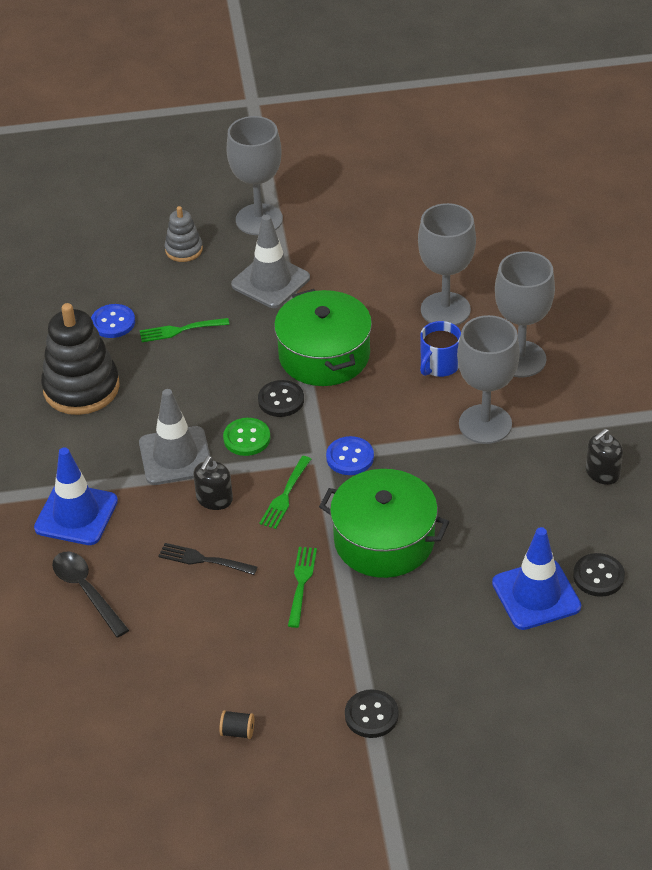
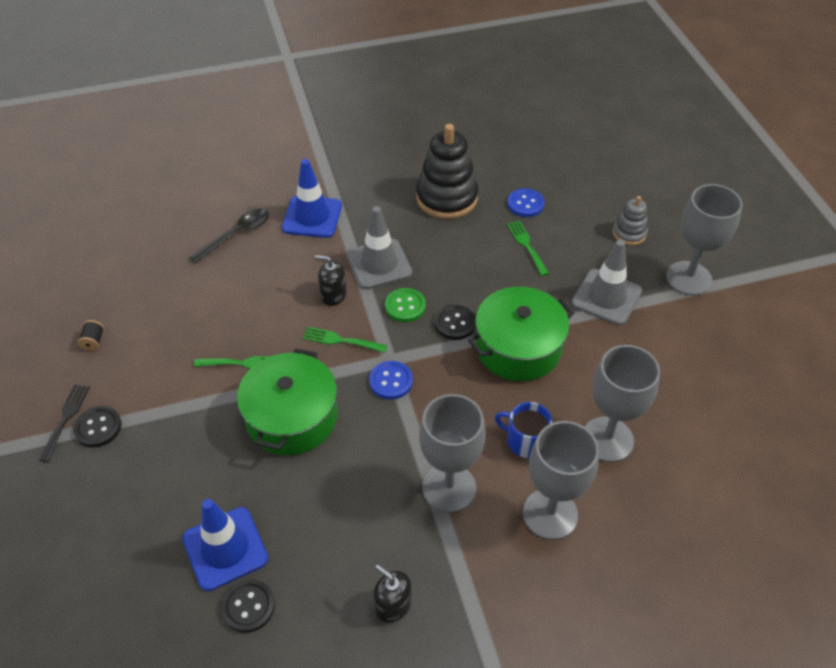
camera: 80 degrees right, 5 degrees up
black fork [158,543,257,575] -> black fork moved to [39,384,90,462]

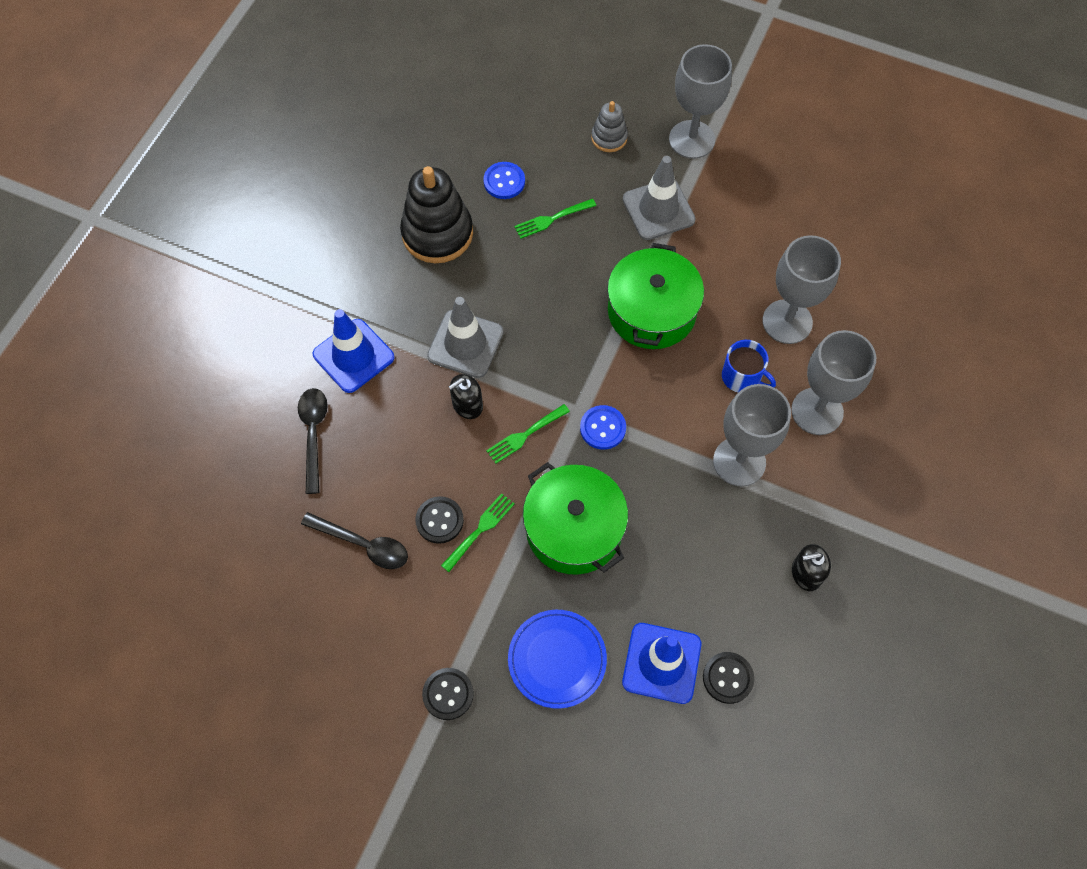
camera: 50 degrees left, 15 degrees up
black fork [39,384,90,462] -> none
black spool [78,320,104,351] -> none
green button [385,288,426,322] -> none
black button [434,305,476,340] -> black button moved to [415,496,464,544]
blue mug [495,402,553,458] -> blue mug turned 120 degrees counterclockwise [722,340,776,392]
green fork [507,220,549,276] -> green fork turned 45 degrees counterclockwise [514,199,596,239]
none -> black spoon [301,512,408,569]
none -> blue plate [508,610,607,709]

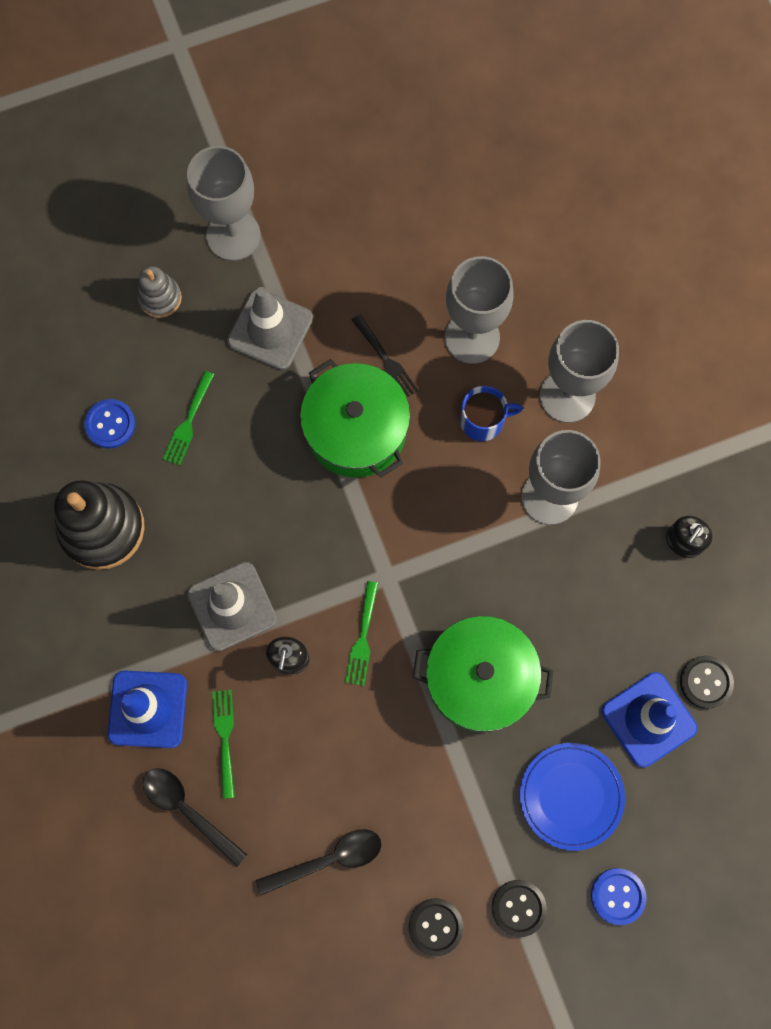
camera: 45 degrees left, 10 degrees up
black button [415,496,464,544] -> black button moved to [409,899,463,956]
green fork [441,493,515,572] -> green fork moved to [212,690,235,799]
blue button [580,405,626,450] -> blue button moved to [591,868,646,925]
none -> black fork [352,314,418,397]

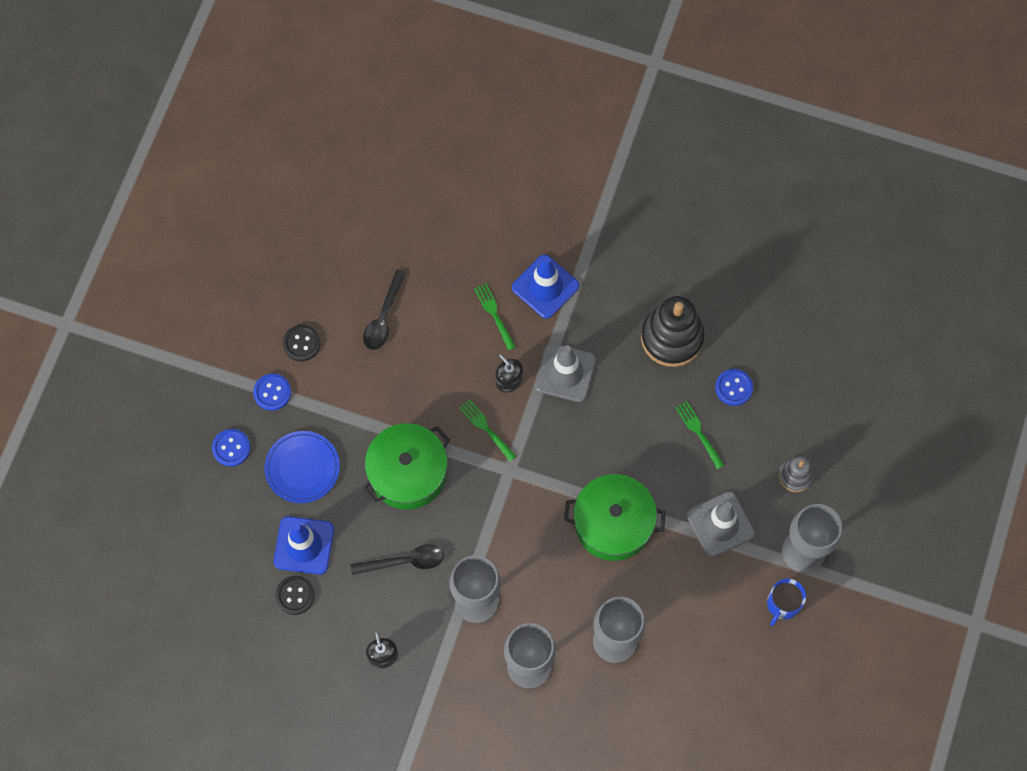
camera: 130 degrees right, 5 degrees down
black spoon [143,768,248,867] -> black spoon moved to [351,544,444,575]
green fork [212,690,235,799] -> green fork turned 150 degrees counterclockwise [474,283,516,350]
black fork [352,314,418,397] -> none
blue mug [460,386,523,441] -> blue mug moved to [767,579,806,626]
black button [492,880,547,937] -> blue button [253,374,291,411]

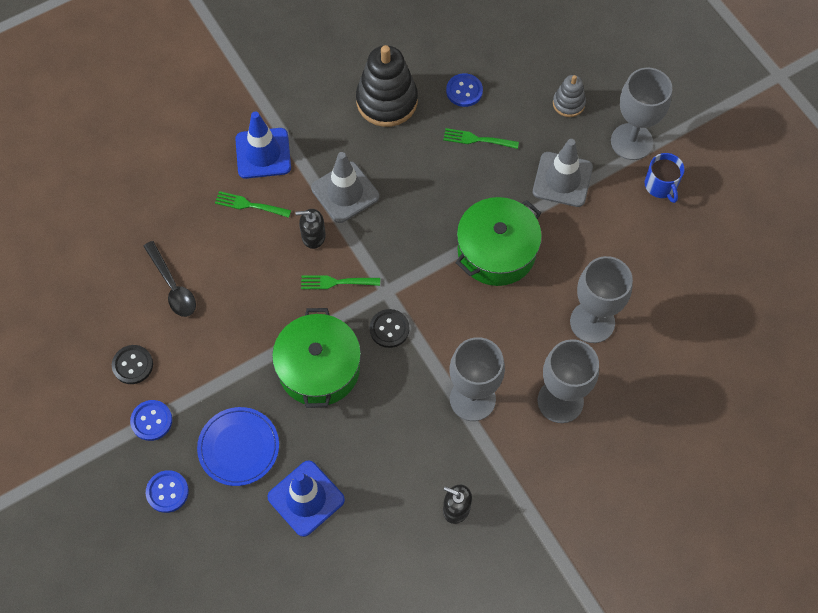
camera: 50 degrees left, 5 degrees down
black button [275,576,315,615] -> black button moved to [370,309,409,348]
black spoon [351,544,444,575] -> none

